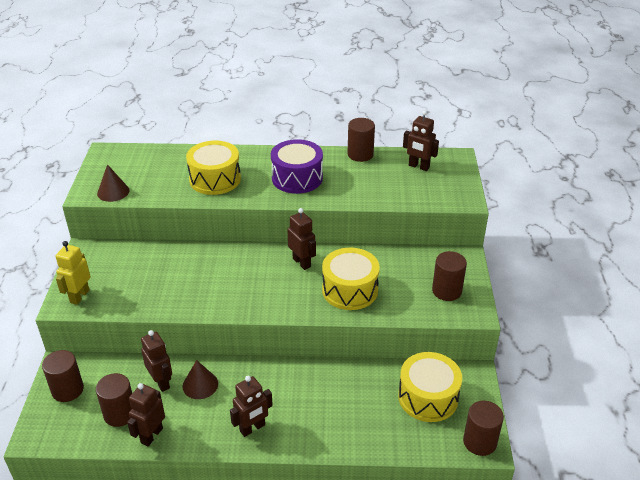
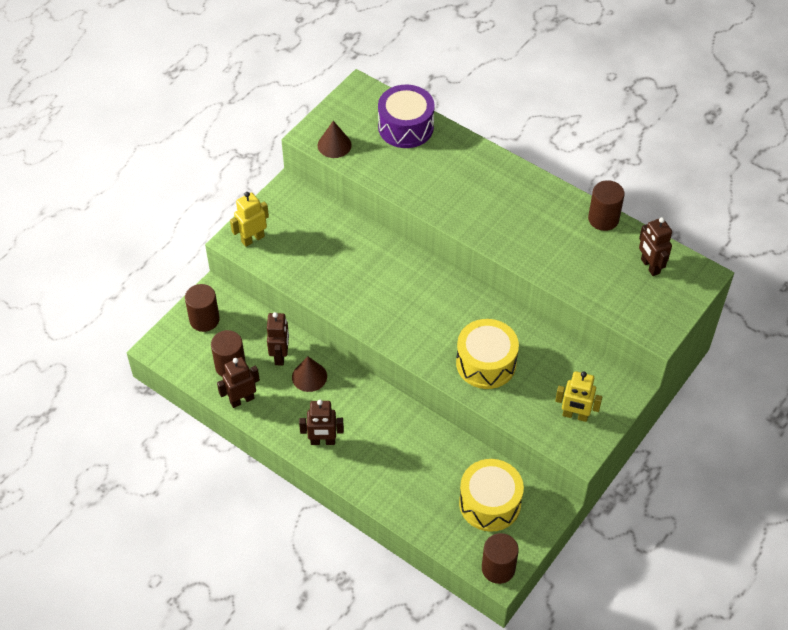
camera: 35 degrees right, 15 degrees up
yellow drum [186,141,241,195] -> none
purple drum [271,139,323,194] -> purple drum moved to [378,85,435,148]
brown robot [288,208,316,270] -> none
brown cylinder [432,251,467,301] -> yellow robot [555,371,602,422]

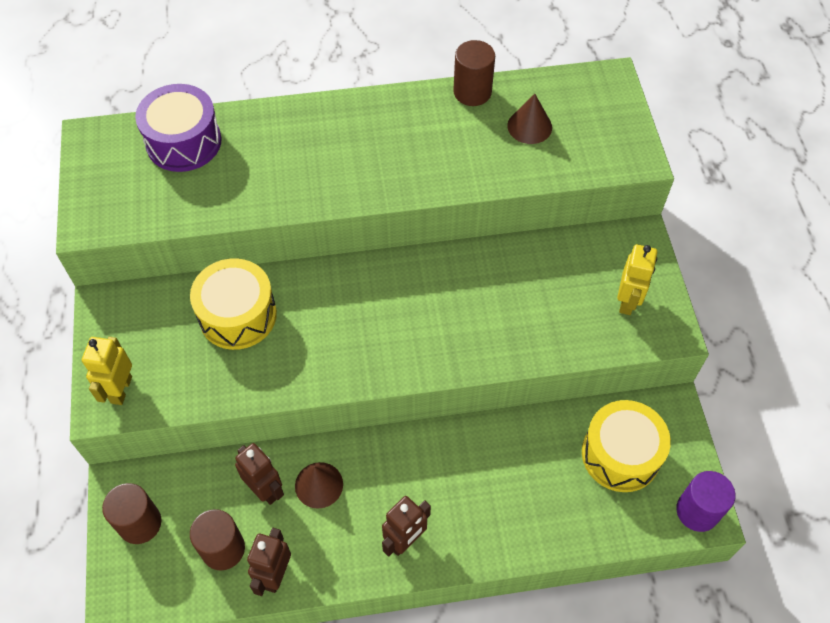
camera: 45 degrees left, 5 degrees up
brown cone [318,121,352,158] -> brown cone moved to [507,94,552,144]
yellow drum [456,319,519,389] -> yellow drum moved to [190,258,277,350]
brown cylinder [482,533,519,584] -> purple cylinder [676,471,735,532]
yellow robot [555,371,602,422] -> yellow robot turned 45 degrees counterclockwise [617,244,657,315]
brown robot [639,217,672,276] -> none

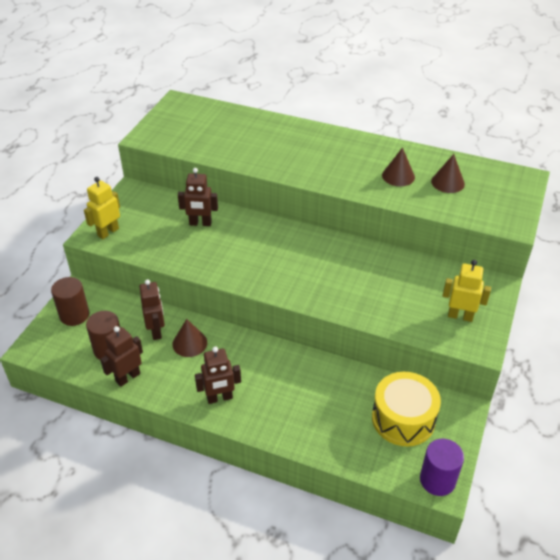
camera: 30 degrees right, 15 degrees down
purple drum [135,84,222,172] -> none
yellow drum [190,258,277,350] -> brown robot [178,168,218,226]
brown cylinder [453,40,495,106] -> none
yellow robot [617,244,657,315] -> yellow robot turned 120 degrees counterclockwise [443,260,491,322]
none -> brown cone [382,147,415,186]

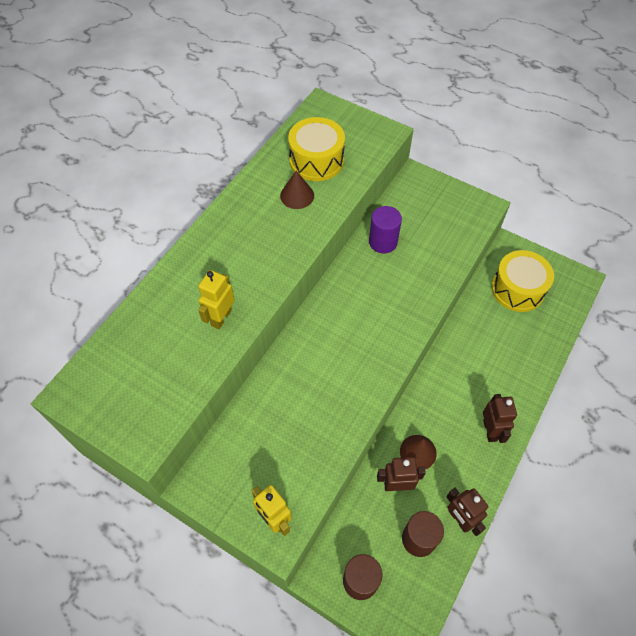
camera: 80 degrees left, 15 degrees up
brown robot [178,168,218,226] -> none
purple cylinder [420,439,464,496] -> purple cylinder moved to [369,206,402,253]
brown cone [431,154,465,193] -> yellow drum [288,117,345,181]
yellow robot [443,260,491,322] -> yellow robot moved to [198,270,235,329]

